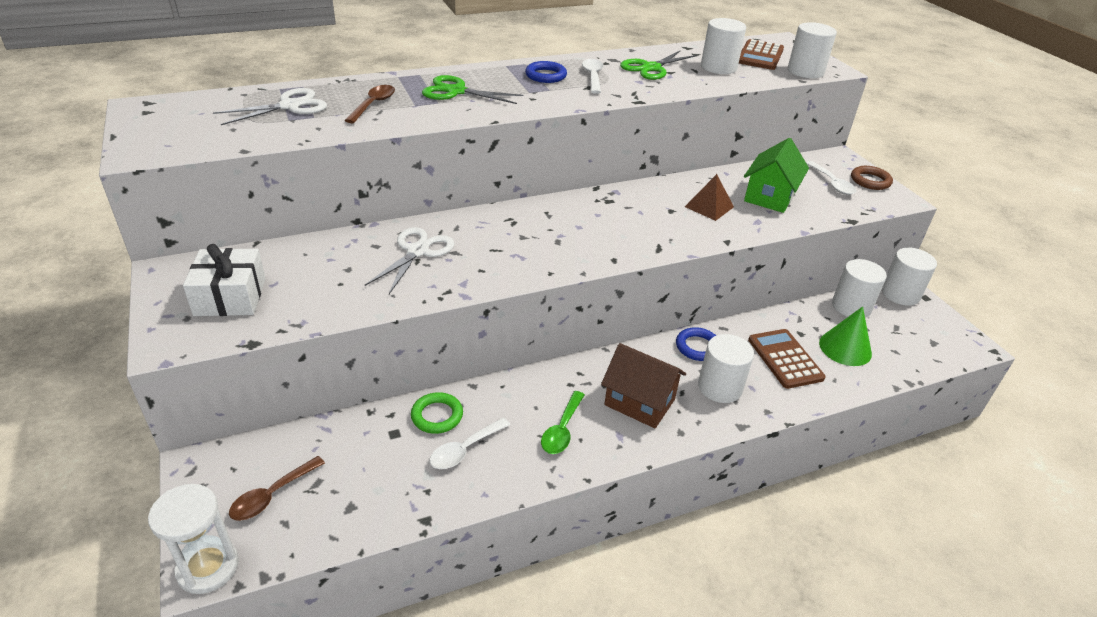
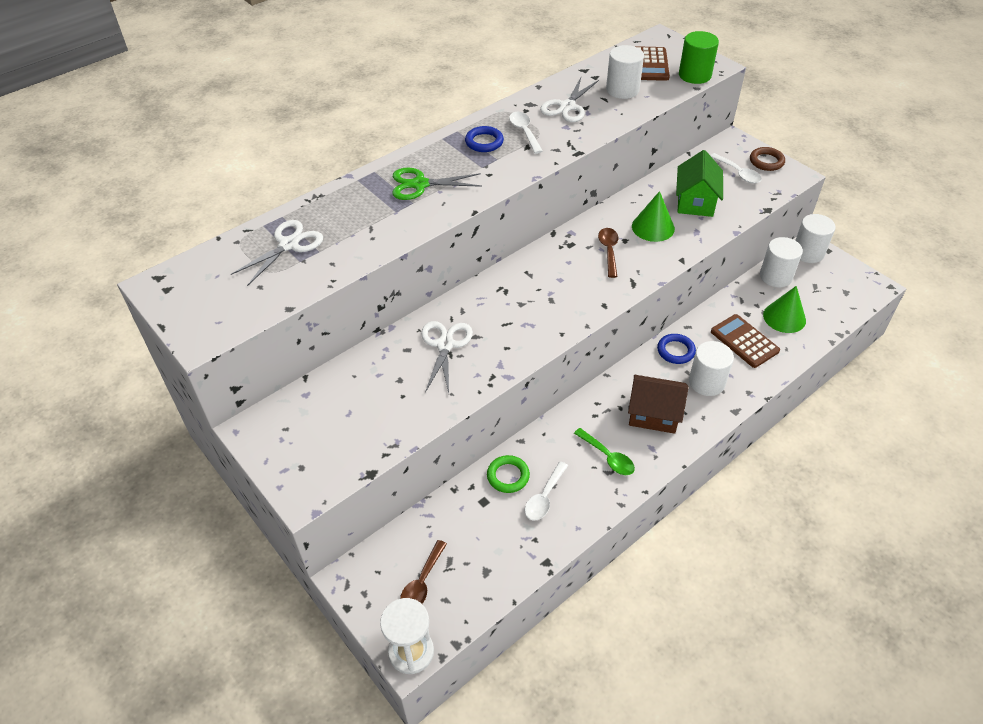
camera: 15 degrees left, 10 degrees up
white gift [183,244,266,316] -> none
brown spoon [344,85,395,123] -> brown spoon moved to [598,228,618,278]
green spoon [541,391,585,454] -> green spoon turned 45 degrees counterclockwise [574,428,635,475]
green scissors [620,50,697,80] -> white scissors [540,78,599,122]
brown pyramid [685,174,734,221] -> green cone [632,191,675,242]
white cylinder [788,22,837,78] -> green cylinder [679,31,719,84]

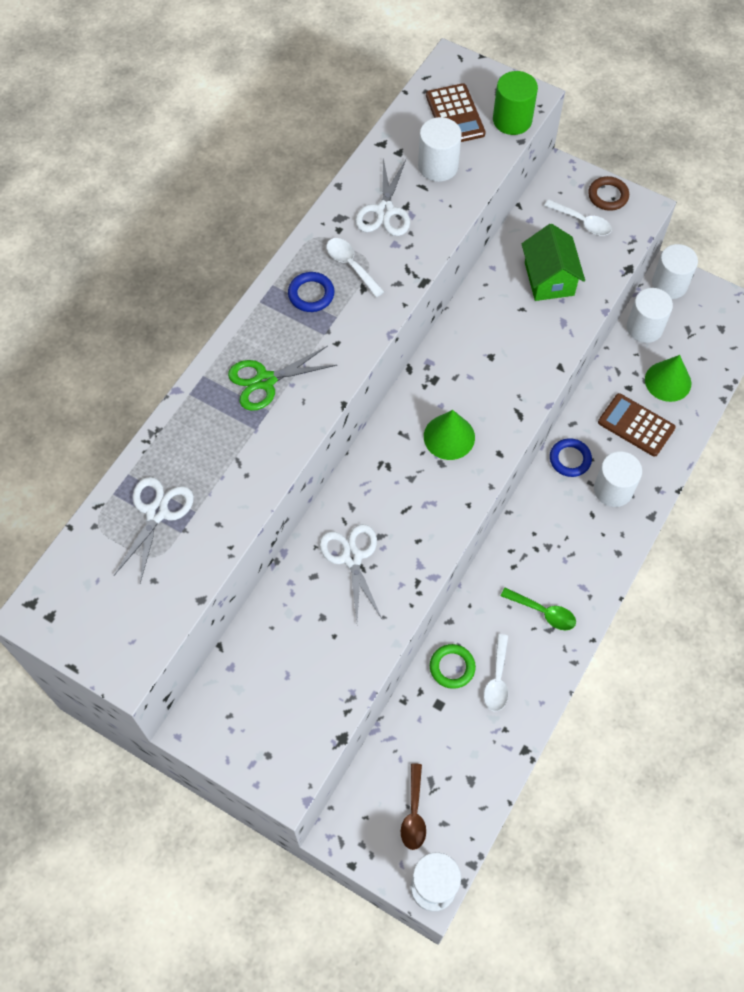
camera: 20 degrees left, 15 degrees up
brown spoon [598,228,618,278] -> none
brown house [628,375,689,434] -> none
green cone [632,191,675,242] -> green cone moved to [424,410,475,460]

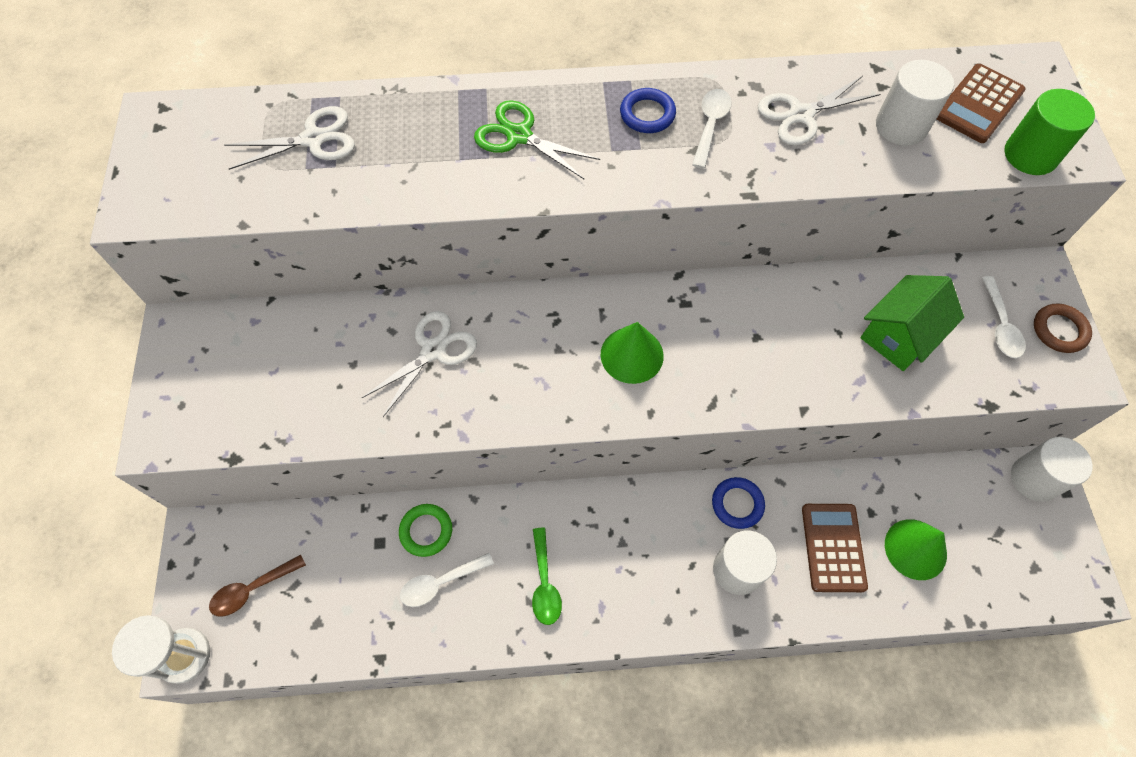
camera: 55 degrees right, 0 degrees up
white cylinder [627,288,673,343] -> none

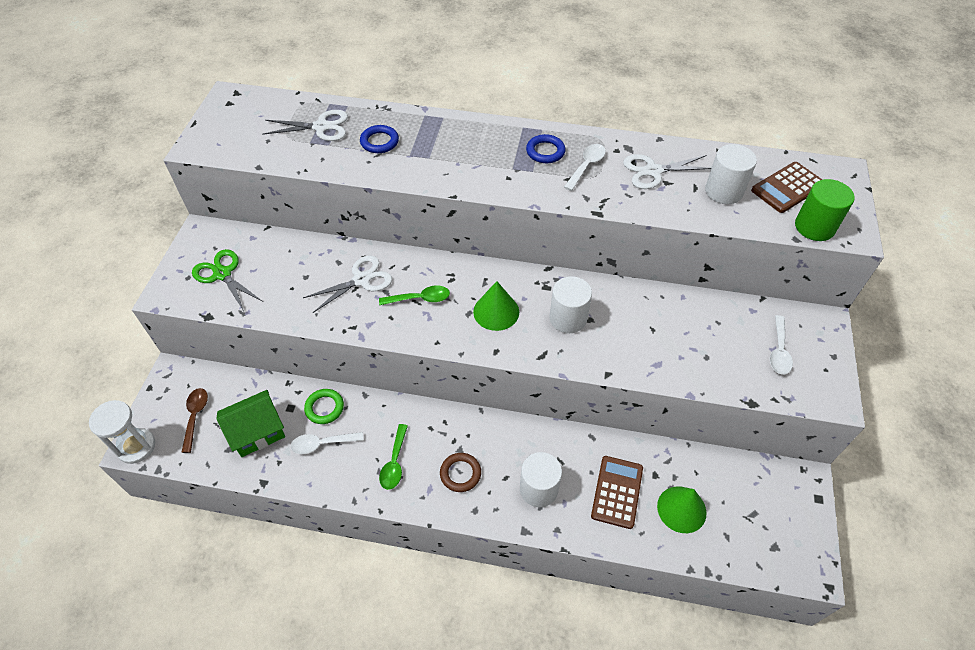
camera: 15 degrees right, 10 degrees down
brown spoon [209,555,306,617] -> brown spoon turned 105 degrees clockwise [181,388,208,453]
green scissors [474,100,600,179] -> green scissors moved to [192,249,263,311]
blue ring [712,477,765,529] -> blue ring moved to [360,125,399,153]
green house [860,275,964,371] -> green house moved to [217,390,285,457]
white cylinder [1011,437,1093,502] -> white cylinder moved to [550,276,592,333]
brown ring [1034,303,1092,353] -> brown ring moved to [440,453,481,492]
none -> green spoon [379,286,450,305]

